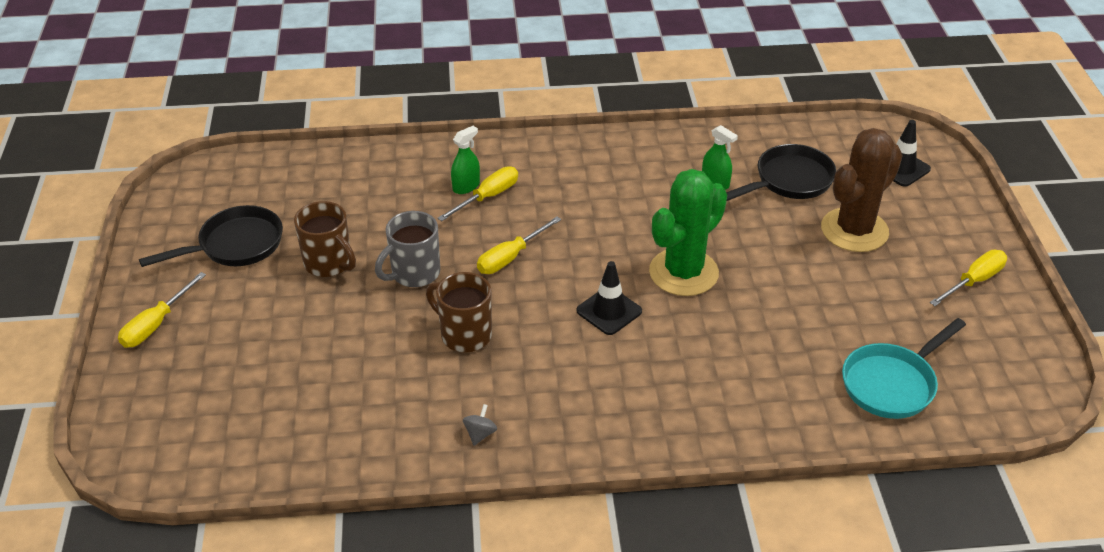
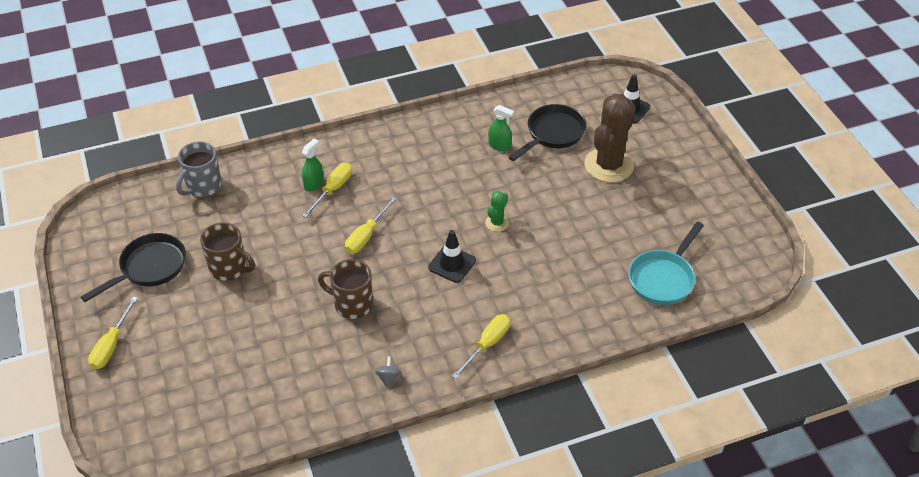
camera: 15 degrees left, 5 degrees up
grey mug [375,211,440,287] -> grey mug moved to [176,142,222,197]
green cactus [649,169,727,296] -> green cactus [485,191,509,232], size x0.46
yellow screwdriver [930,250,1007,306] -> yellow screwdriver moved to [452,314,510,379]

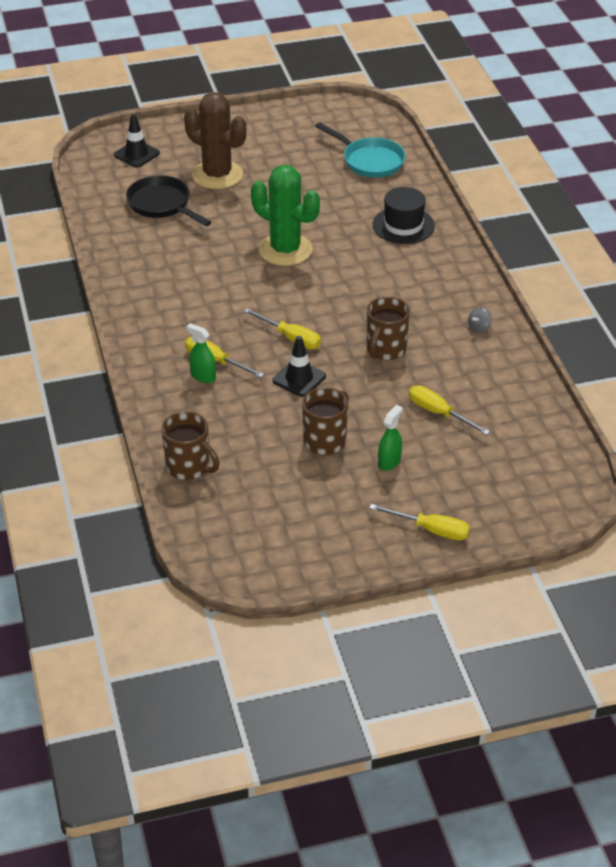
camera: 85 degrees left, 5 degrees down
black pan [81,233,186,302] -> none
grey mug [176,142,222,197] -> brown mug [161,411,220,480]
grey spinning top [375,356,401,388] -> grey spinning top turned 60 degrees counterclockwise [468,307,492,333]
black traffic cone [428,230,476,283] -> black traffic cone moved to [273,336,326,397]
yellow screwdriver [452,314,510,379] -> yellow screwdriver moved to [409,385,490,435]
green cactus [485,191,509,232] -> green cactus [251,165,320,266], size x2.19
green spray bottle [488,105,514,151] -> green spray bottle moved to [378,405,403,471]
none -> black hat [373,187,435,244]

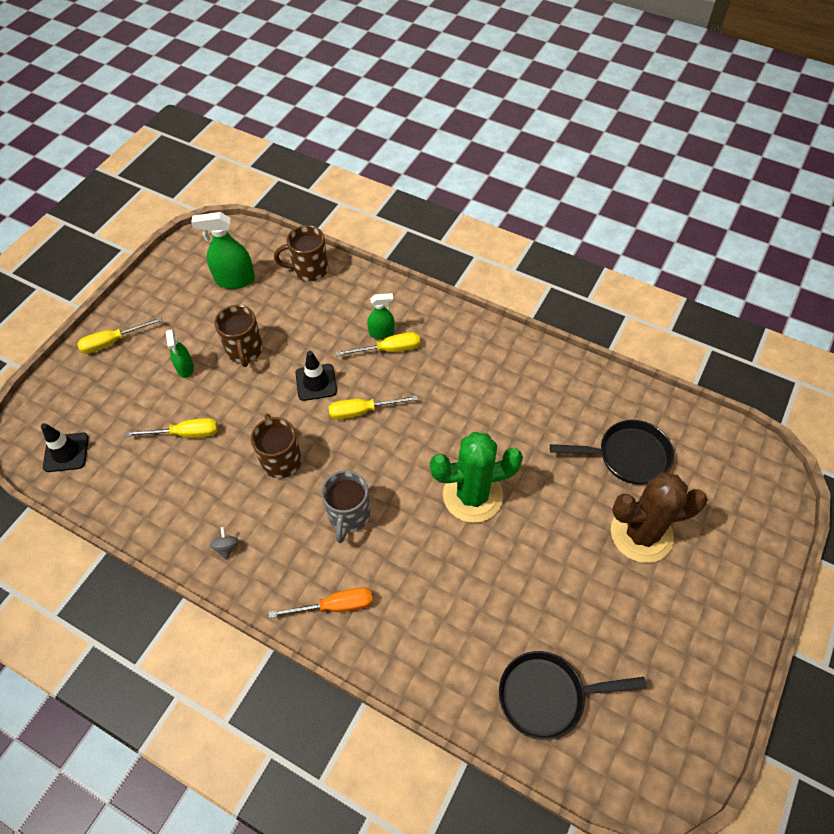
camera: 135 degrees right, 15 degrees up
black traffic cone [114,114,160,168] -> black traffic cone moved to [41,423,89,472]
turquoise pan [315,122,406,178] -> black pan [499,651,647,740]
black hat [373,187,435,244] -> none
none -> green spray bottle [191,212,255,289]
none -> orange screwdriver [269,587,373,618]
none -> grey mug [321,470,370,543]

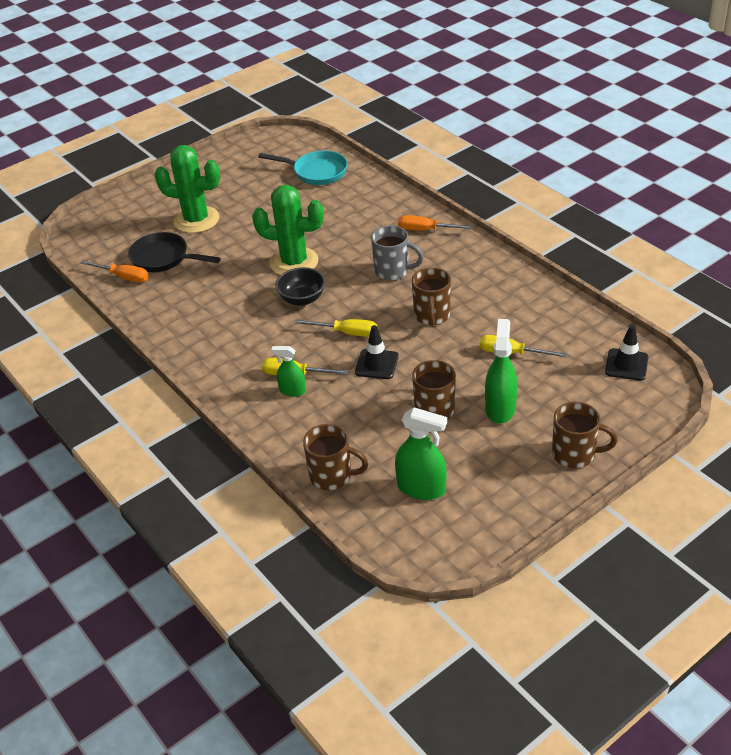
camera: 155 degrees left, 15 degrees down
yellow screwdriver [77,317,162,354] -> brown mug [552,402,618,468]
green spray bottle [166,329,194,378] -> green spray bottle [485,319,517,423], size x1.65
grey spinning top [210,527,239,560] -> none
grey mug [321,470,370,543] -> grey mug turned 75 degrees clockwise [371,225,424,281]
black pan [499,651,647,740] -> turquoise pan [258,150,347,185]
brown cactus [611,472,708,563] -> green cactus [154,145,220,233]
none -> orange screwdriver [80,260,149,283]
none -> black bowl [275,267,325,306]

